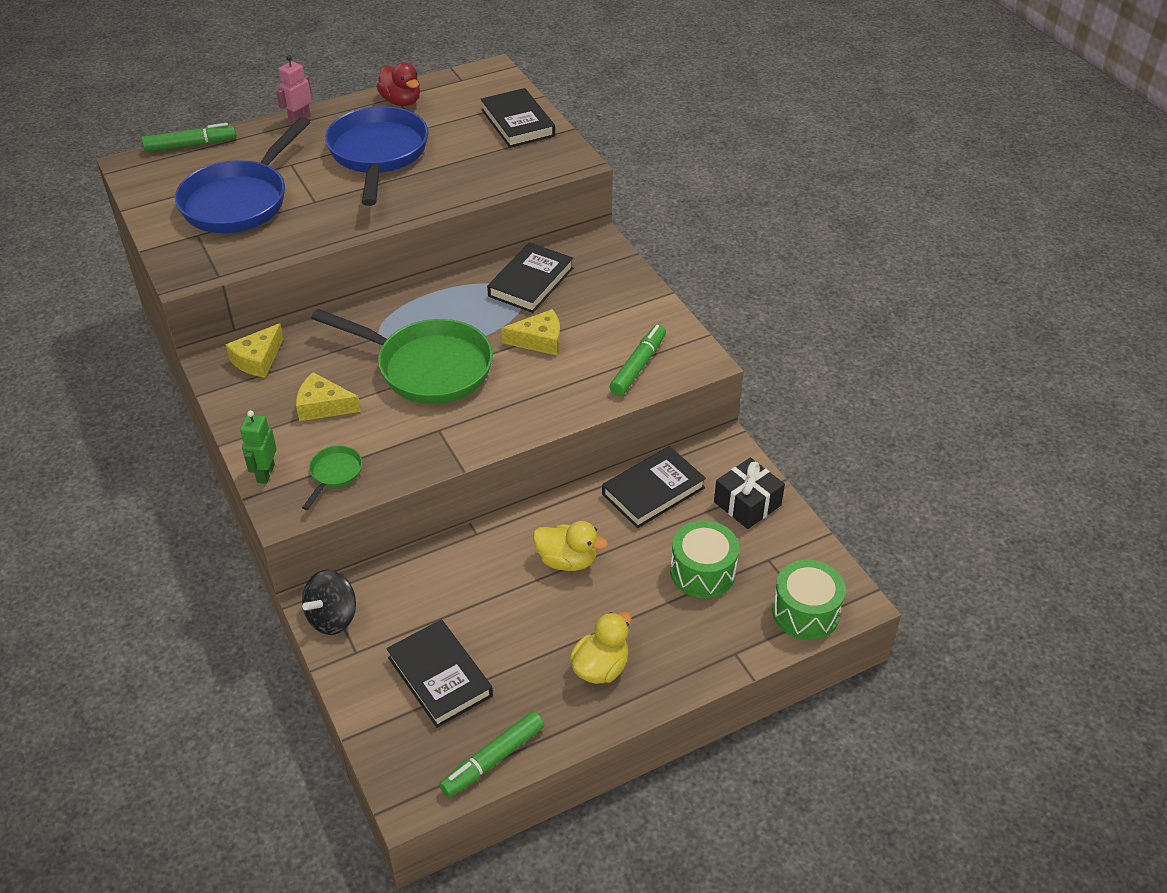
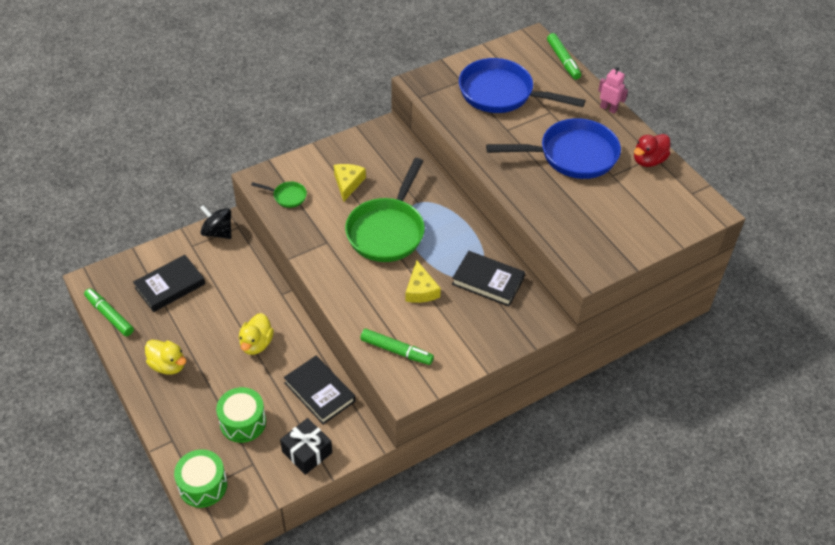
camera: 85 degrees right, 5 degrees up
yellow cheese [225,323,284,377] -> none
green robot [240,410,277,484] -> none
black book [481,88,555,148] -> none

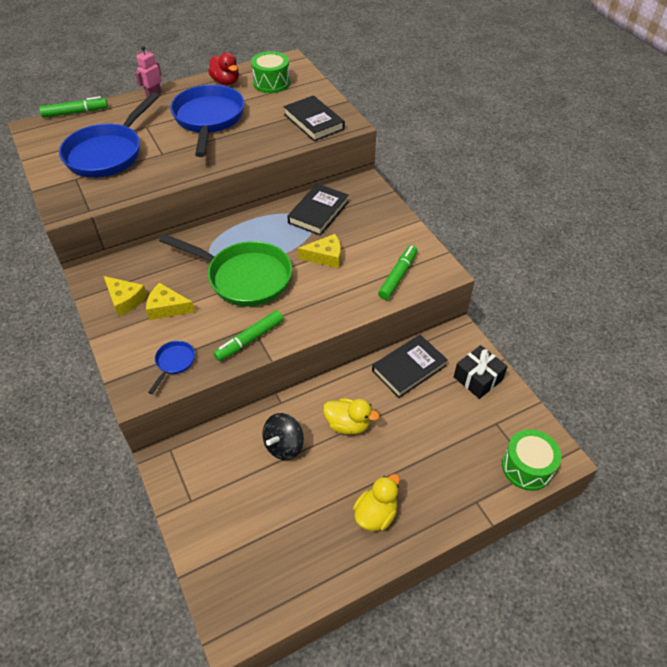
camera: 85 degrees left, 0 degrees up
green marker [84,288,134,337] -> green marker moved to [213,310,283,361]
black book [133,255,205,312] -> black book moved to [284,95,345,141]
black spinning top [200,205,232,239] -> black spinning top moved to [262,413,304,460]
green drum [216,387,266,443] -> green drum moved to [251,51,290,93]
green pan [251,182,307,208] -> blue pan [148,341,195,394]
none -> yellow cheese [104,276,147,316]

